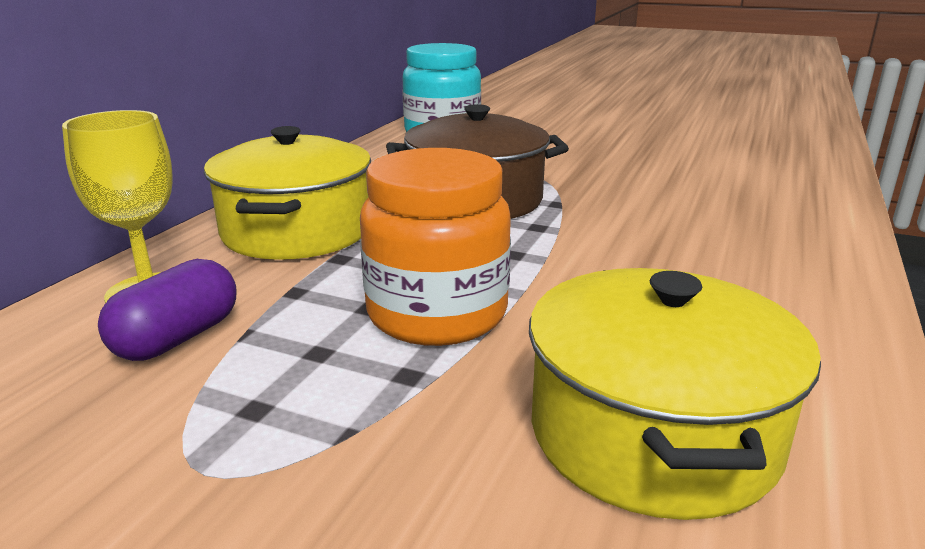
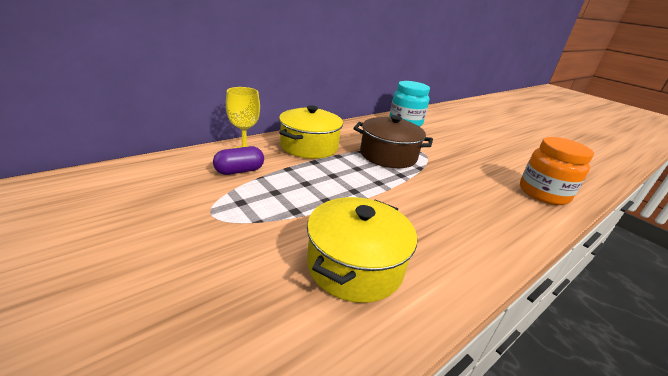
camera: 25 degrees right, 5 degrees up
orange jar [360,148,511,346] -> orange jar moved to [520,137,594,205]

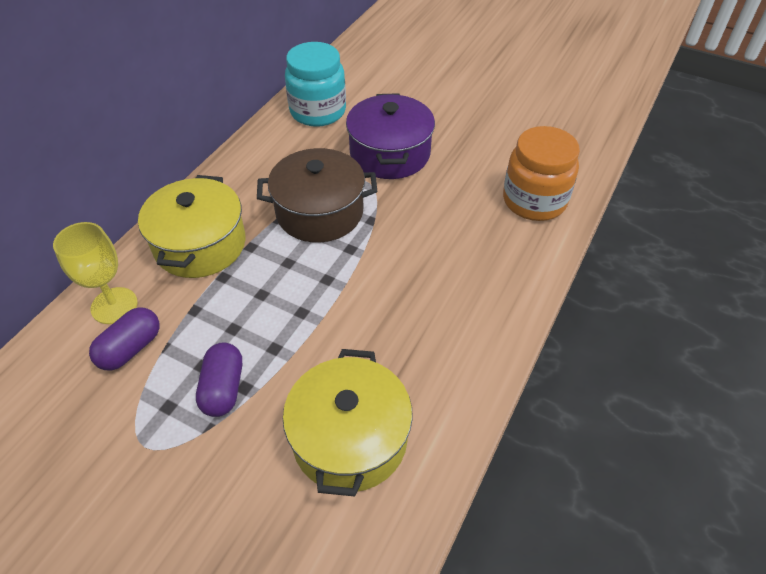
camera: 20 degrees left, 20 degrees up
none -> purple capsule [196,342,242,417]
none -> purple pot [346,93,435,179]

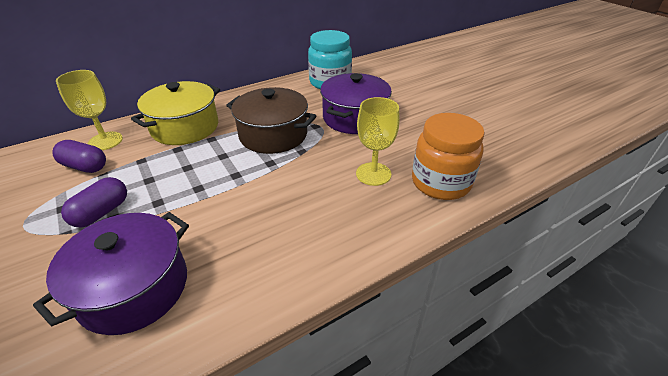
camera: 30 degrees right, 10 degrees down
purple capsule [89,307,160,370] -> purple capsule turned 45 degrees clockwise [52,140,106,173]
yellow pot [283,349,413,497] -> purple pot [33,212,189,335]
none -> yellow goblet [356,97,400,186]

